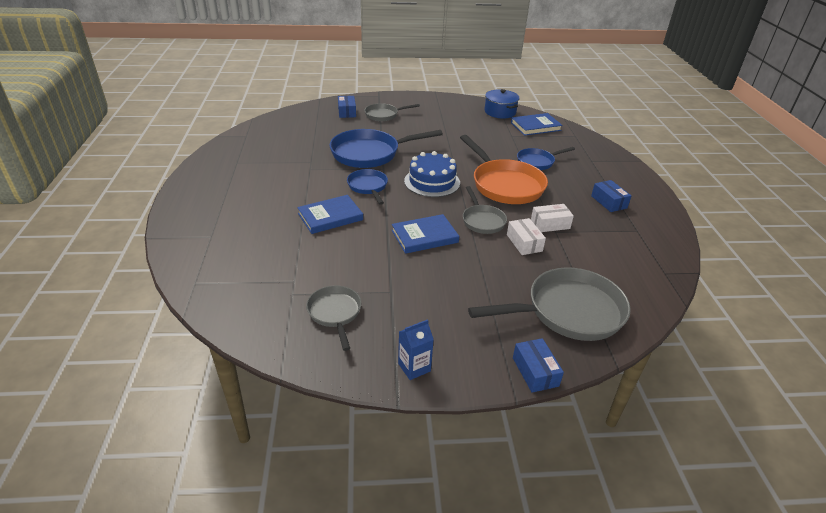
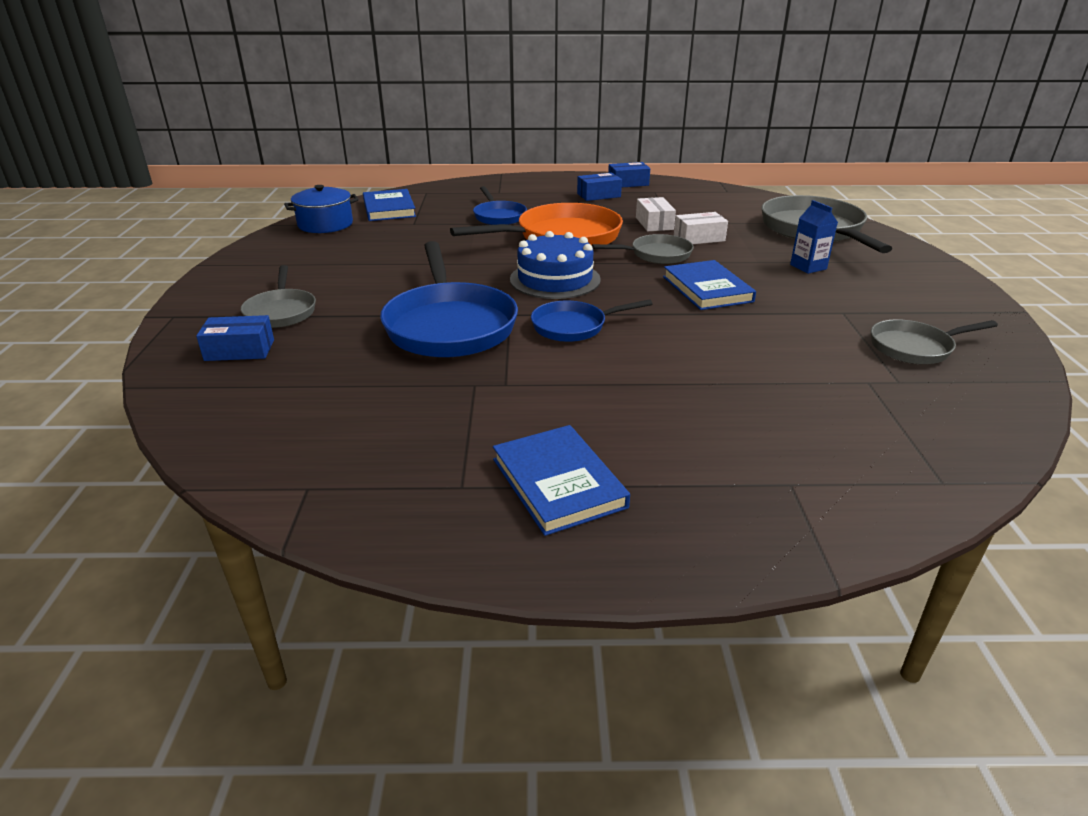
camera: 85 degrees left, 5 degrees down
blue book [297,195,363,234] -> blue book moved to [493,425,630,536]
blue carton [398,319,434,380] -> blue carton moved to [790,200,838,274]
blue box [513,338,564,393] -> blue box moved to [608,162,650,187]

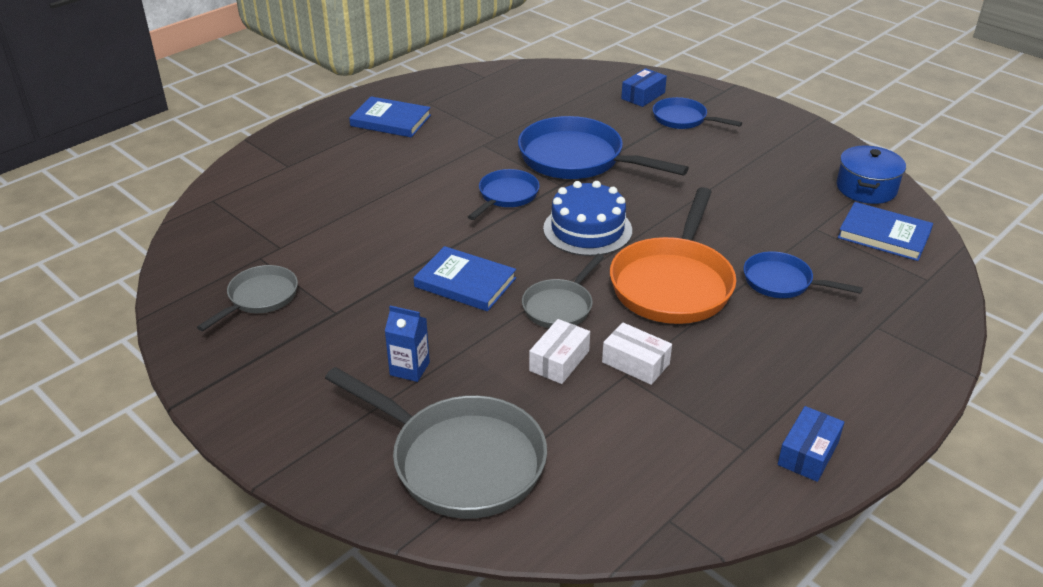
camera: 135 degrees right, 5 degrees up
grey pan [241,265,316,328] -> blue pan [653,97,742,129]
blue box [577,173,622,201] -> none

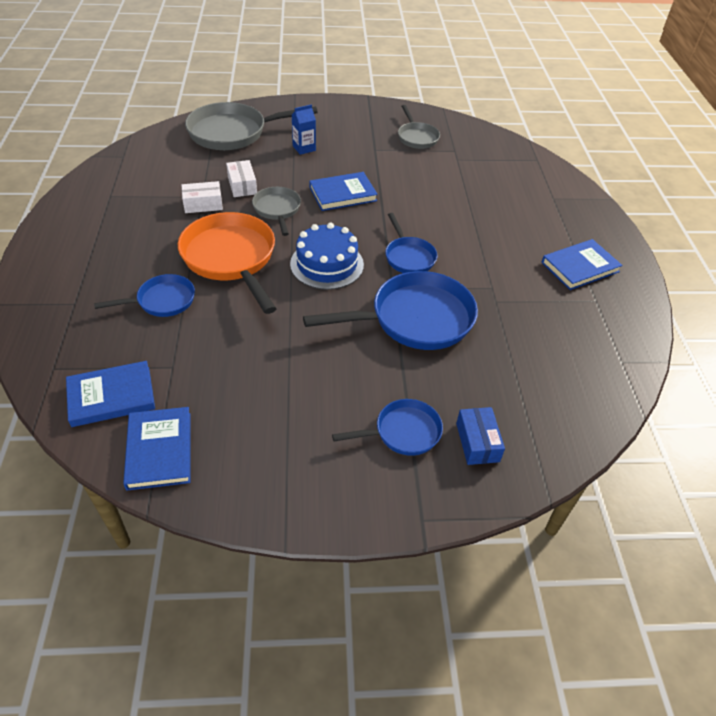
camera: 130 degrees right, 10 degrees up
blue box [778,406,844,482] -> none
blue pot [837,146,906,204] -> blue book [123,407,190,491]

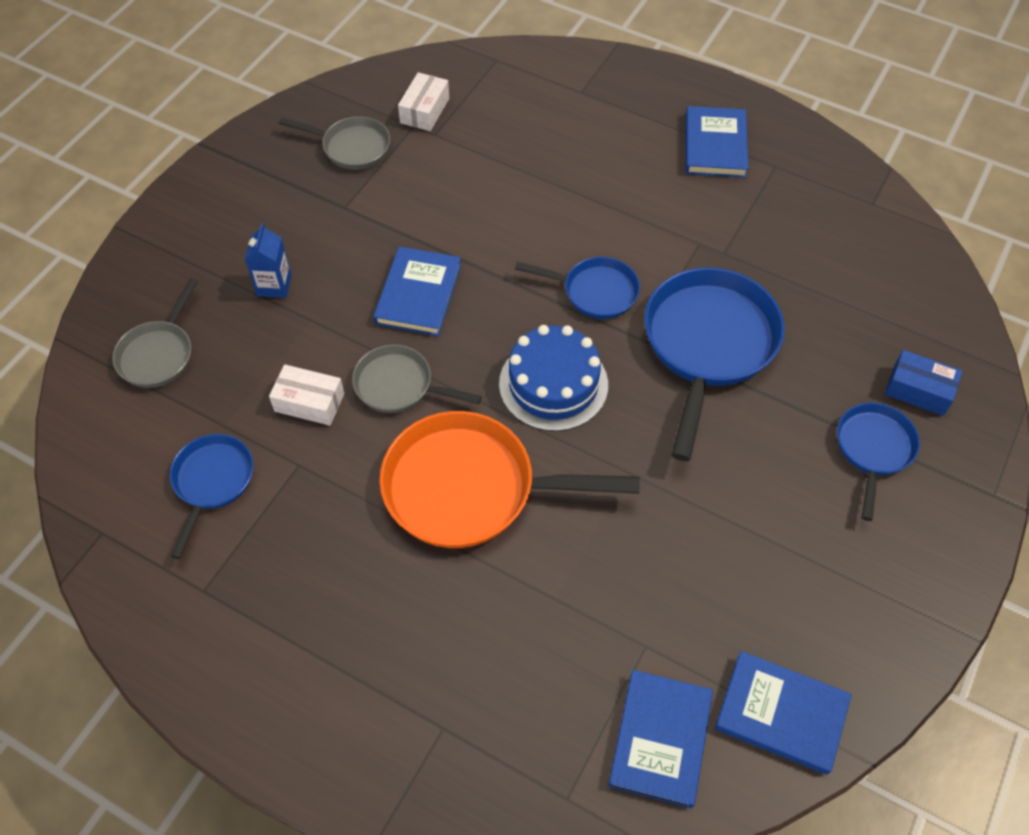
camera: 55 degrees left, 10 degrees up
blue pan [94,274,195,317] -> blue pan moved to [170,434,254,559]
white box [182,181,223,213] -> white box moved to [398,72,449,131]
grey pan [185,102,318,150] -> grey pan [112,278,198,388], size x0.55

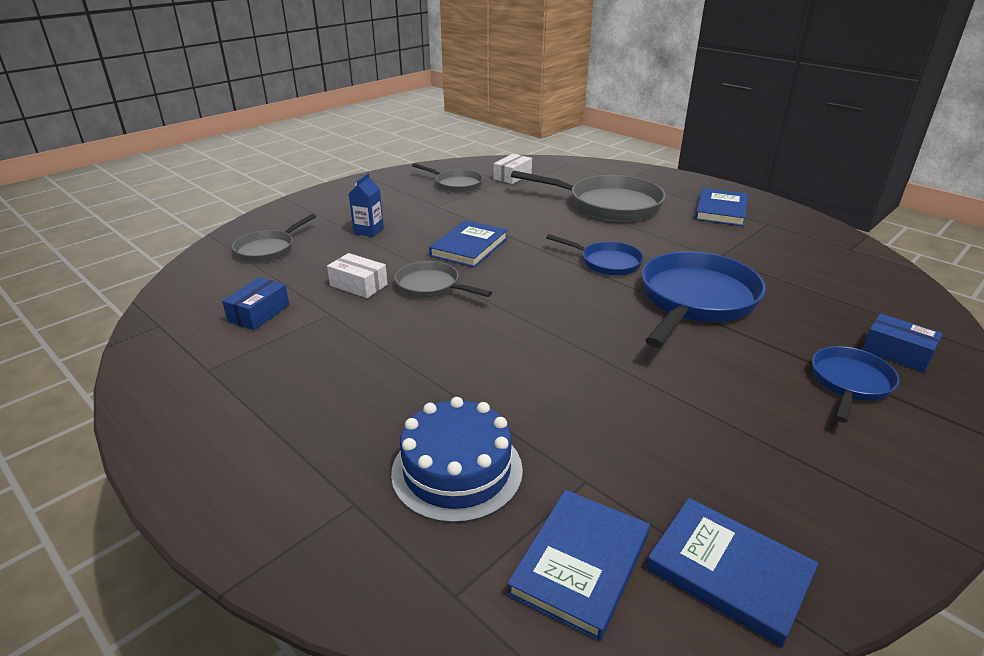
camera: 15 degrees right, 25 degrees down
blue pan [170,434,254,559] -> blue box [222,277,290,330]
orange pan [379,411,640,548] -> none
blue cake [499,325,608,431] -> blue cake moved to [391,397,523,523]
none -> grey pan [511,170,666,222]

